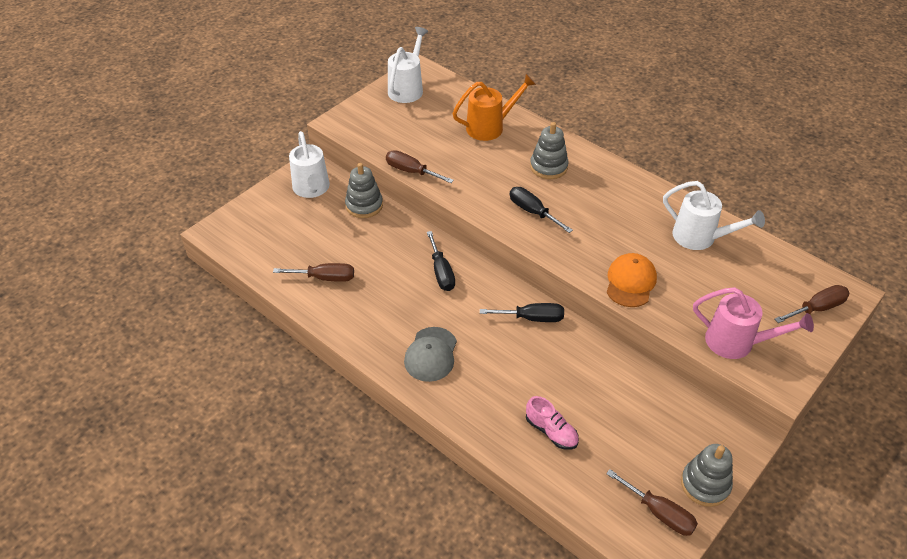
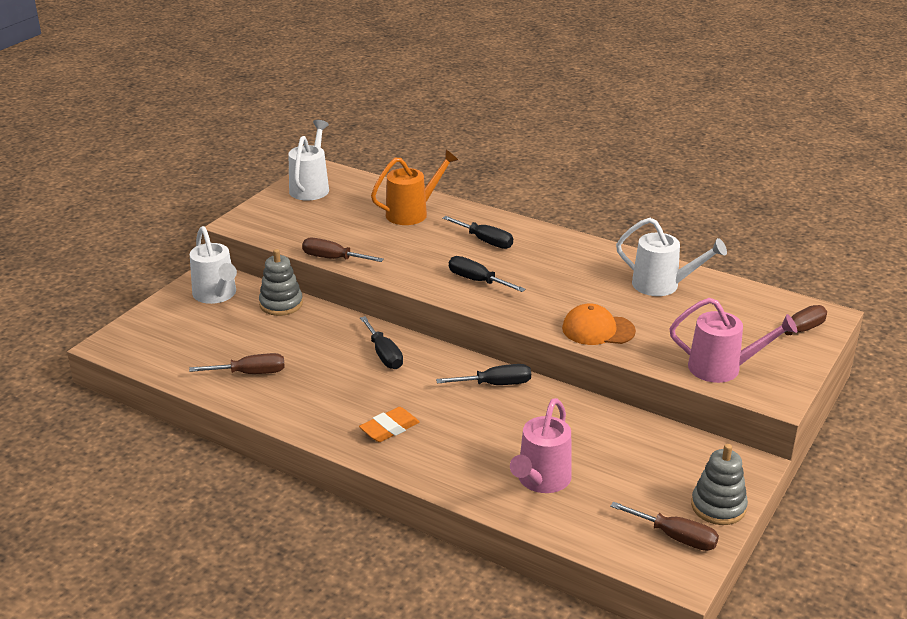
camera: 10 degrees left, 15 degrees down
grey cap [404,327,457,382] -> orange eraser [359,407,420,442]
pink shoe [526,396,579,450] -> pink watering can [510,398,572,493]
grey stacking toy [530,122,568,179] -> black screwdriver [442,216,513,249]
orange cap [607,253,657,307] -> orange cap turned 90 degrees counterclockwise [562,303,636,345]

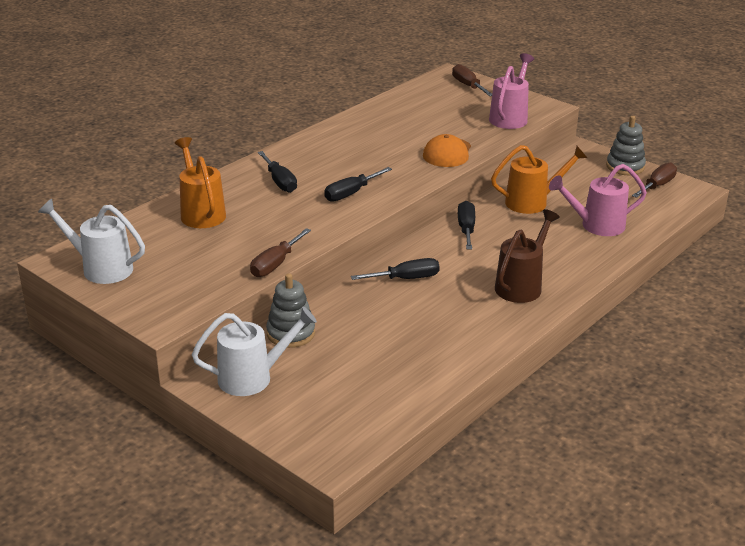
camera: 80 degrees left, 0 degrees up
brown screwdriver [189,353,285,374] -> none
orange eraser [359,407,420,442] -> brown watering can [495,209,560,303]
black screwdriver [442,216,513,249] -> black screwdriver turned 105 degrees clockwise [258,151,297,193]
pink watering can [510,398,572,493] -> pink watering can turned 135 degrees clockwise [549,164,647,236]
white watering can [616,218,727,296] -> none
none -> orange watering can [491,145,587,214]

